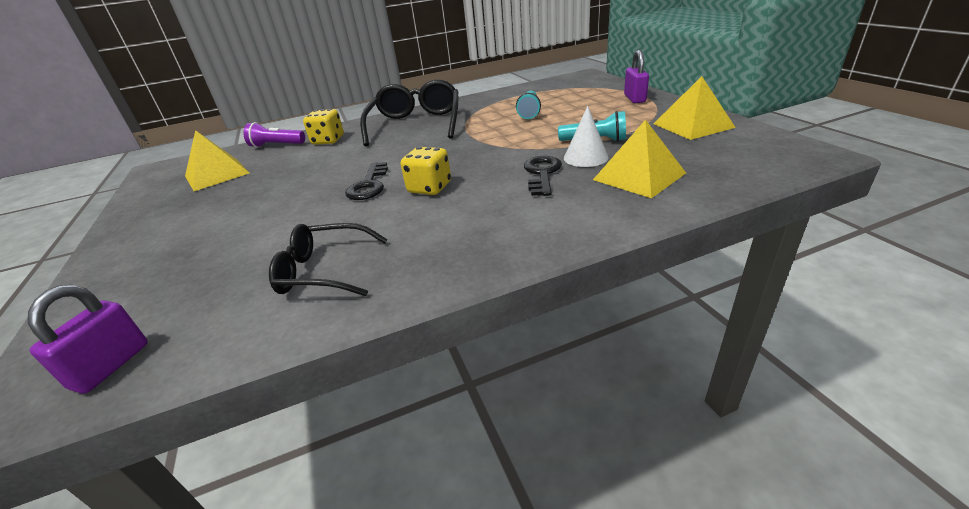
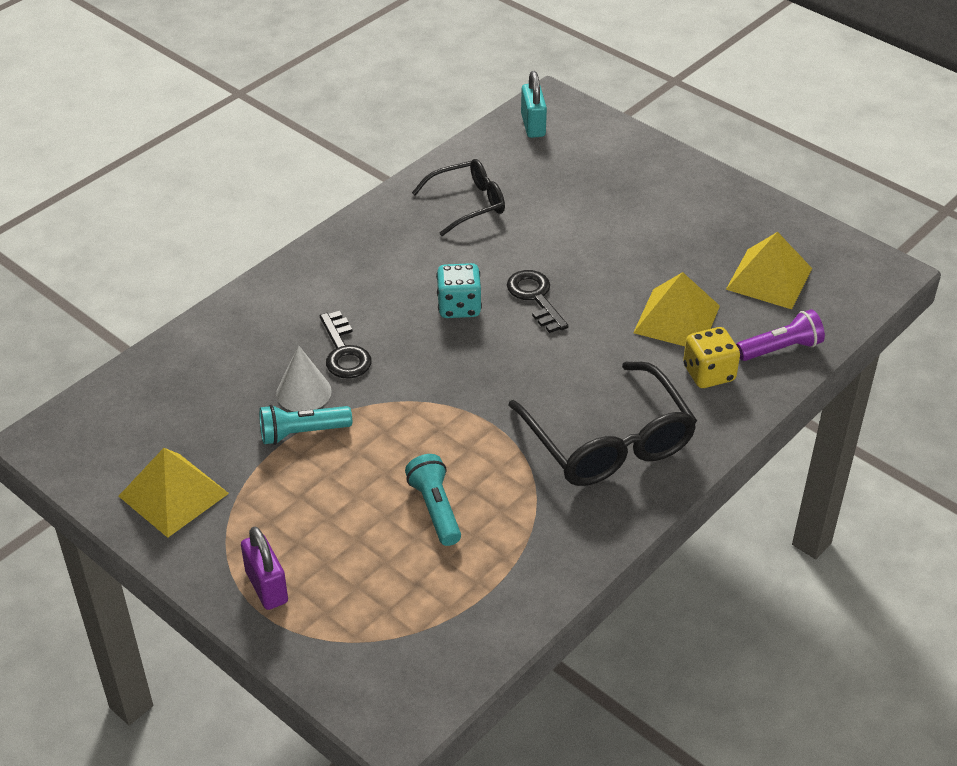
camera: 150 degrees right, 10 degrees up
purple padlock [28,285,148,394] -> turquoise padlock [521,71,547,138]
yellow dice [401,147,451,195] -> turquoise dice [436,263,482,318]
yellow pyramid [593,119,686,198] -> yellow pyramid moved to [633,272,720,346]

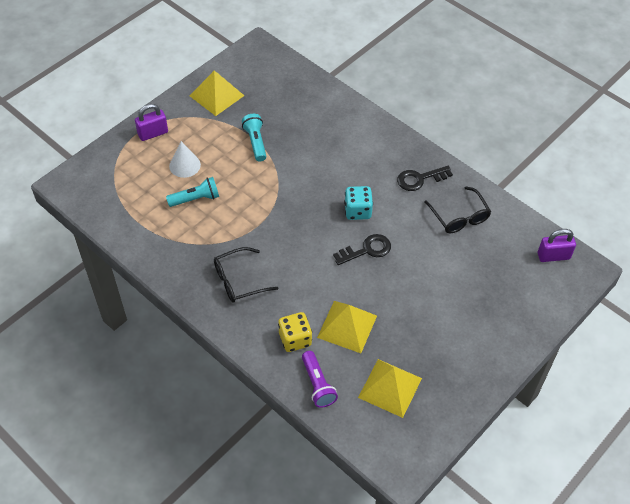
camera: 90 degrees right, 10 degrees up
white cone [276,345,332,412] -> white cone moved to [169,141,201,178]
black key [320,311,372,379] -> black key moved to [397,166,453,191]
black glasses [509,362,697,486] -> black glasses [214,247,278,303], size x0.62
turquoise padlock [521,71,547,138] -> purple padlock [538,229,576,262]

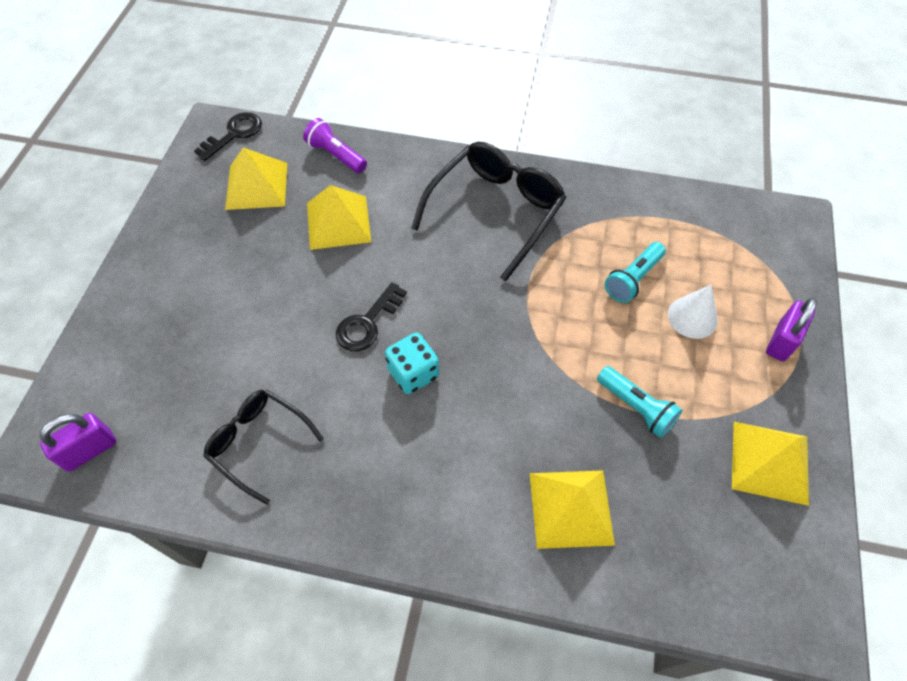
camera: 150 degrees right, 5 degrees up
black glasses [214,247,278,303] -> black glasses [411,142,566,282], size x1.62
yellow dice [278,312,312,352] -> none
black key [397,166,453,191] -> black key moved to [194,112,262,161]
none -> yellow pyramid [530,470,615,549]

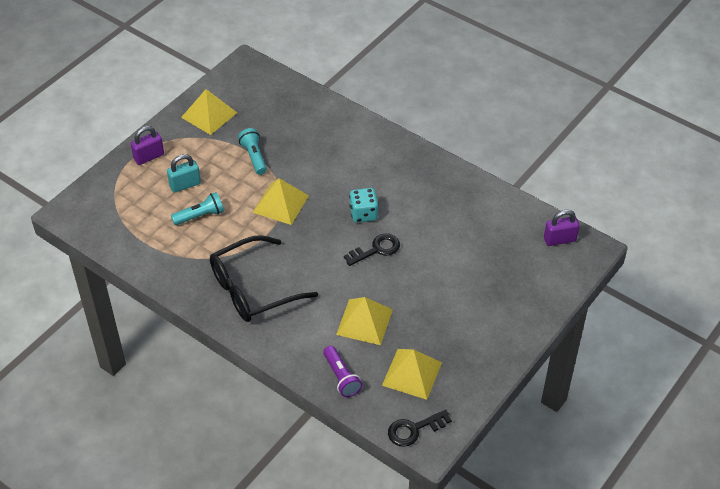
camera: 155 degrees left, 10 degrees down
black glasses [203,389,324,505] -> none
yellow pyramid [530,470,615,549] -> yellow pyramid moved to [253,178,309,225]
white cone [668,284,718,339] -> turquoise padlock [167,154,201,193]

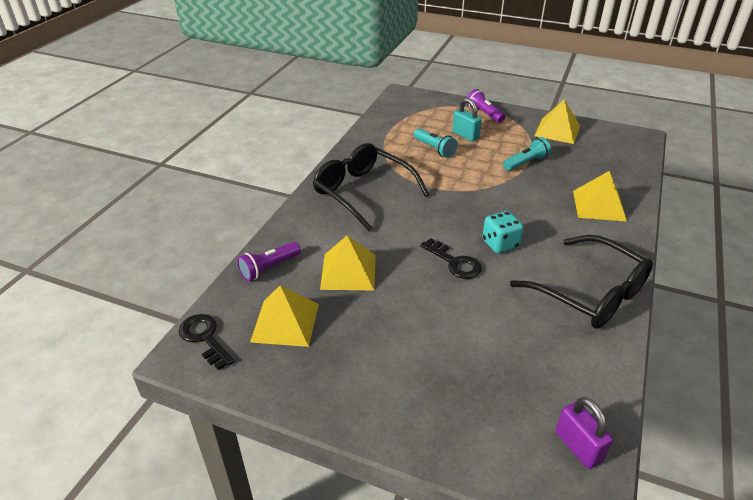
camera: 75 degrees right, 10 degrees down
purple padlock [131,126,164,165] -> purple flashlight [467,89,505,123]
yellow pyramid [253,178,309,225] -> yellow pyramid moved to [573,171,627,222]
none -> black glasses [510,235,653,329]

